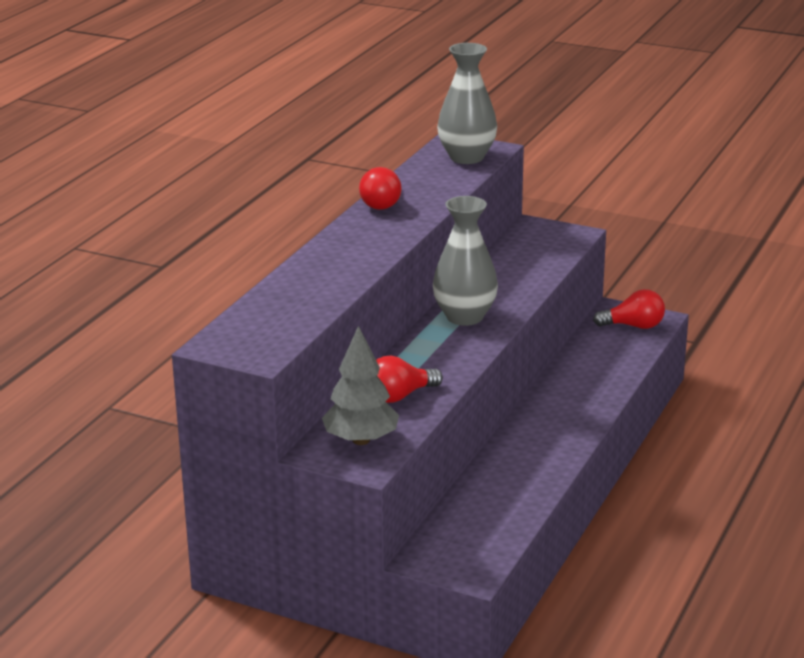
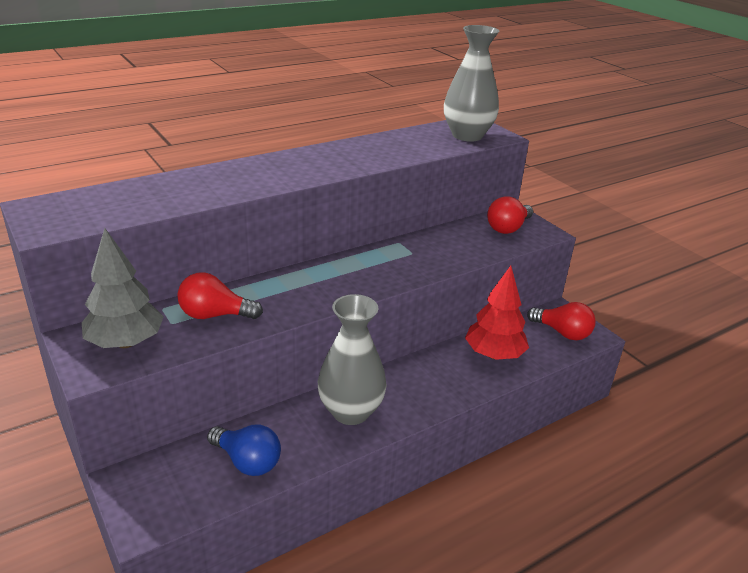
camera: 30 degrees right, 5 degrees up
red light bulb [359,167,402,210] -> red light bulb moved to [487,196,533,234]
grey vase [433,196,498,326] -> grey vase moved to [318,294,387,425]
none -> blue light bulb [207,425,281,476]
none -> red tree [465,266,529,360]

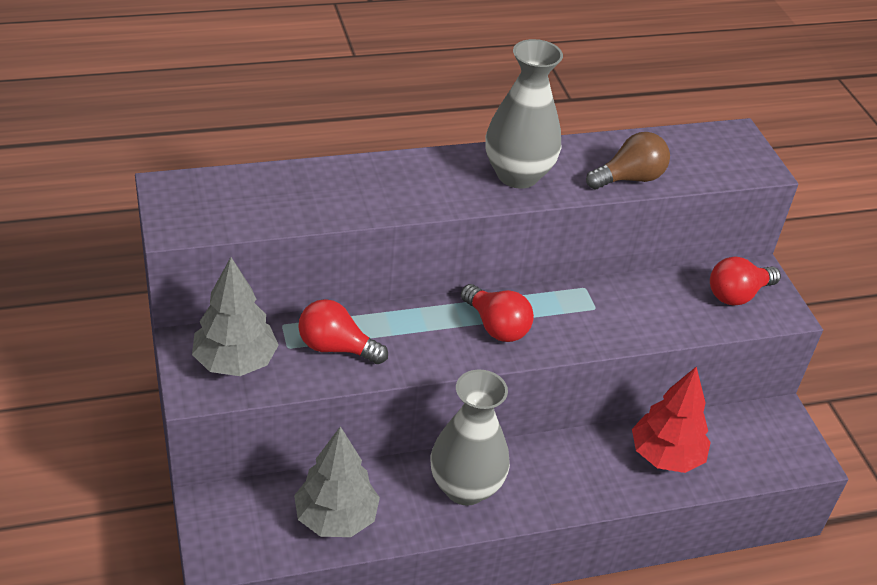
camera: 15 degrees right, 10 degrees up
blue light bulb [207,425,281,476] -> grey tree [294,426,380,537]
grey vase [444,25,499,142] -> grey vase moved to [485,39,563,189]
red light bulb [527,302,596,340] -> red light bulb moved to [461,284,534,342]
none -> brown light bulb [586,132,670,189]

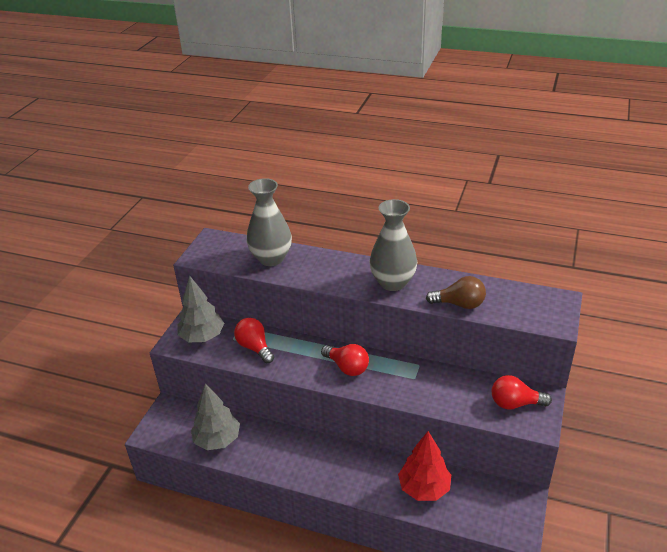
camera: 40 degrees right, 5 degrees down
grey vase [431,370,510,506] -> grey vase moved to [247,178,292,266]
red light bulb [461,284,534,342] -> red light bulb turned 45 degrees counterclockwise [321,344,369,376]

